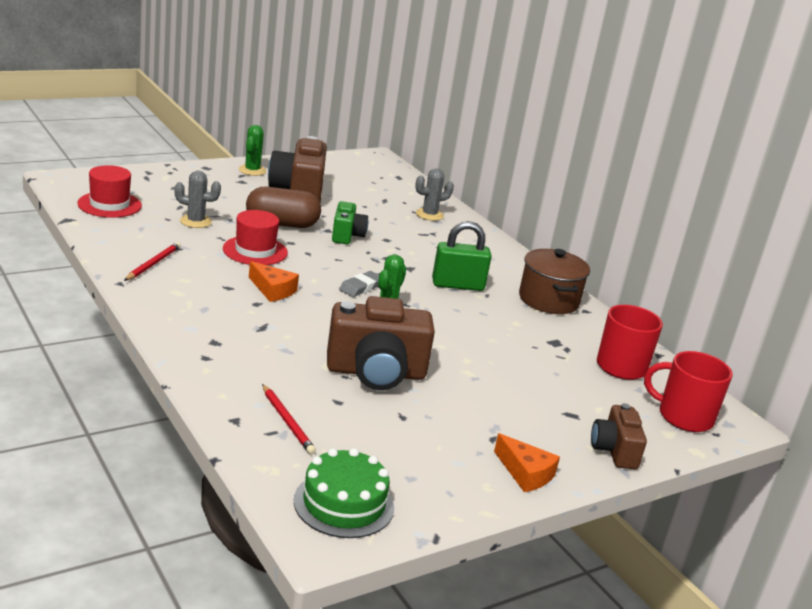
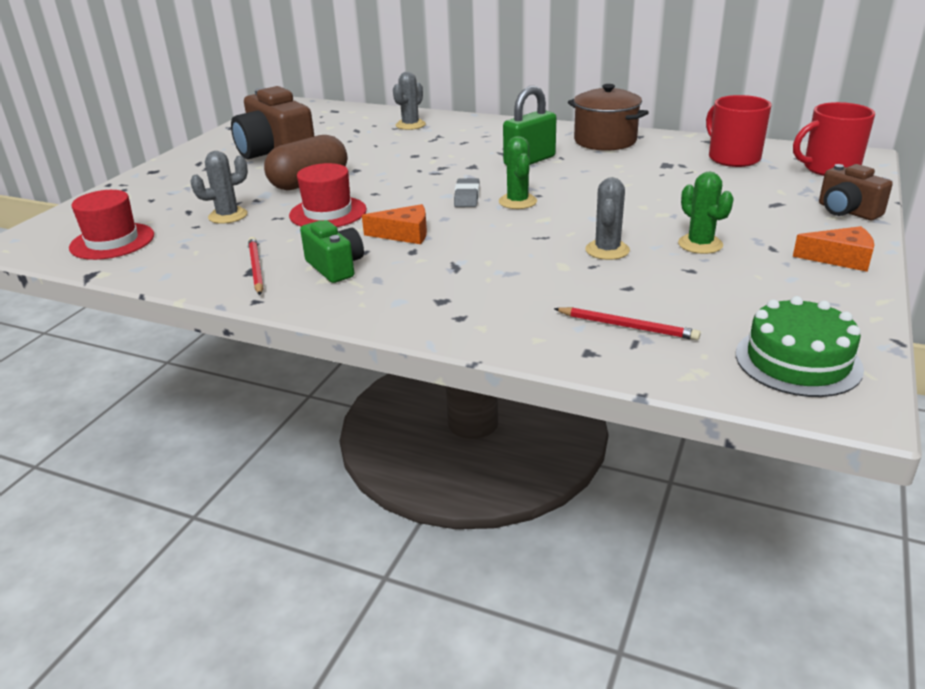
camera: 30 degrees left, 5 degrees up
green cactus [239,125,266,176] -> green cactus moved to [678,172,734,254]
brown camera [327,296,435,390] -> grey cactus [585,177,630,260]
green camera [332,201,368,244] -> green camera moved to [300,220,364,283]

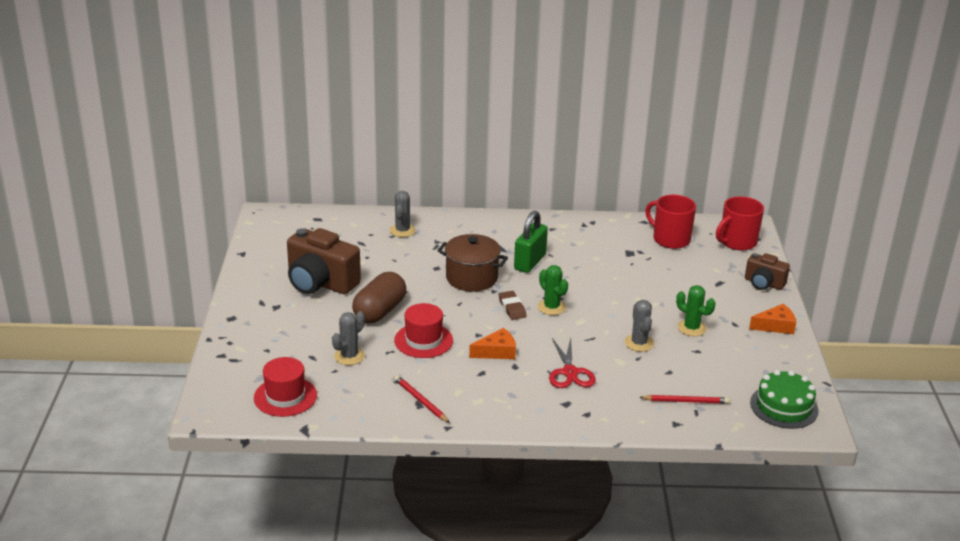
camera: 25 degrees left, 0 degrees up
green camera [300,220,364,283] -> none
grey eraser [454,178,479,207] -> brown eraser [498,291,527,320]
brown pot [568,84,649,151] -> brown pot moved to [437,234,508,292]
none -> red scissors [549,338,596,388]

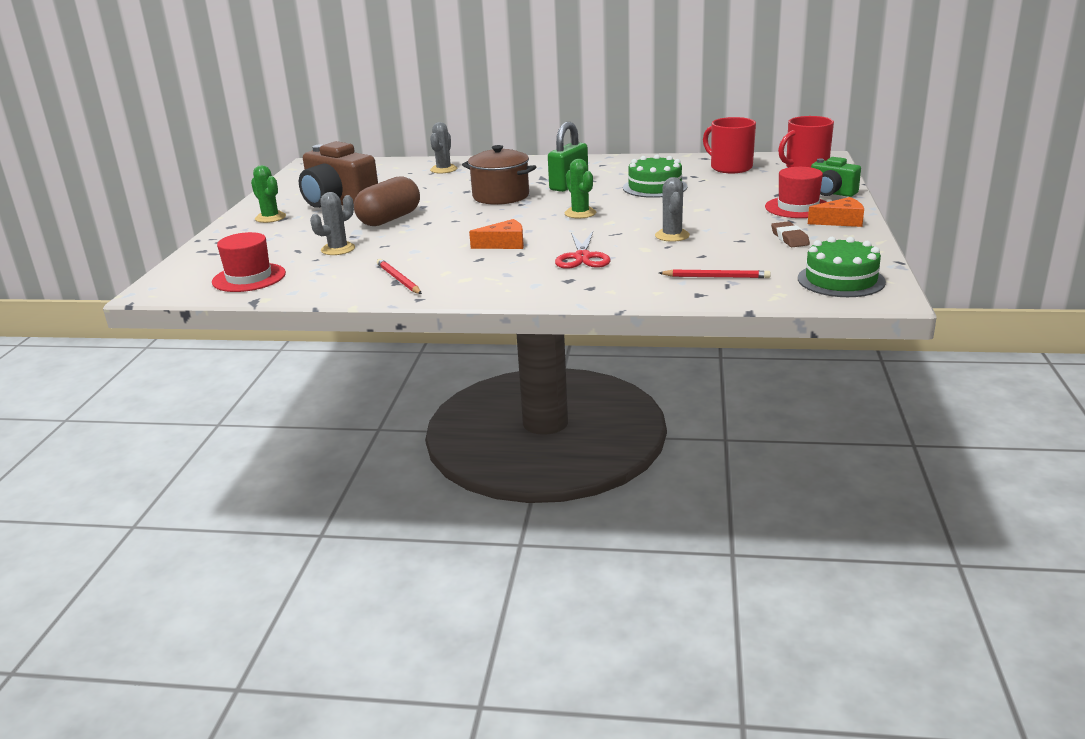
camera: 10 degrees right, 5 degrees down
red hat [394,303,453,358] -> red hat moved to [765,167,826,218]
brown eraser [498,291,527,320] -> brown eraser moved to [771,221,810,247]
green cactus [676,285,715,336] -> green cactus moved to [251,165,286,223]
brown camera [745,253,790,290] -> green camera [811,157,861,197]
none -> green cake [623,155,687,198]

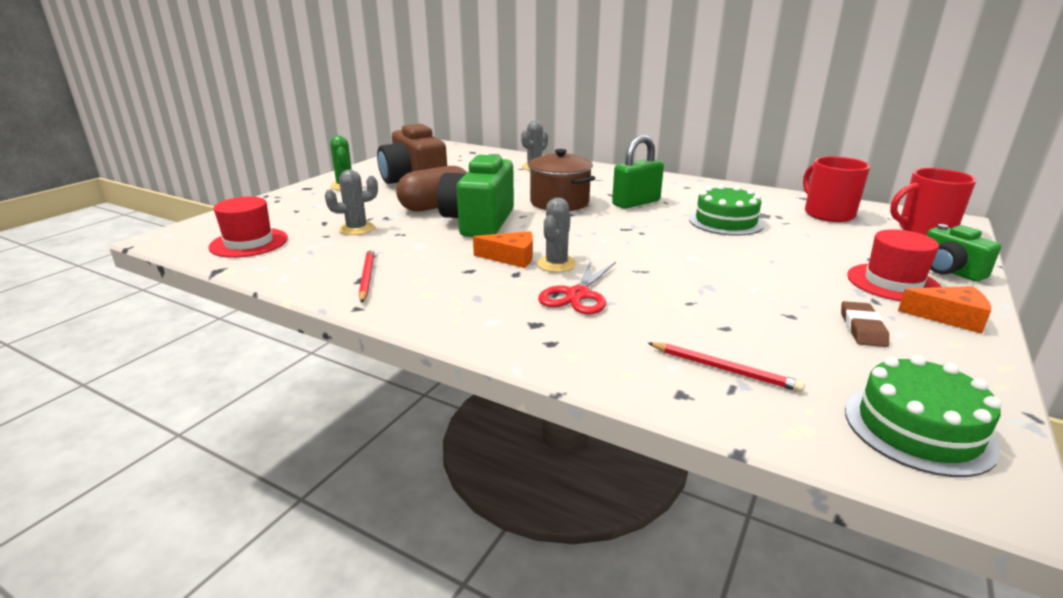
camera: 20 degrees right, 0 degrees up
green cactus [564,159,596,218] -> none
grey cactus [655,177,690,242] -> grey cactus moved to [537,198,577,272]
none -> green camera [437,154,514,237]

